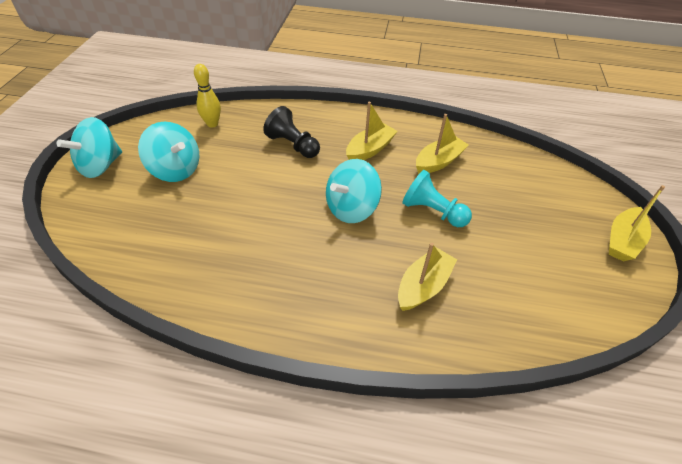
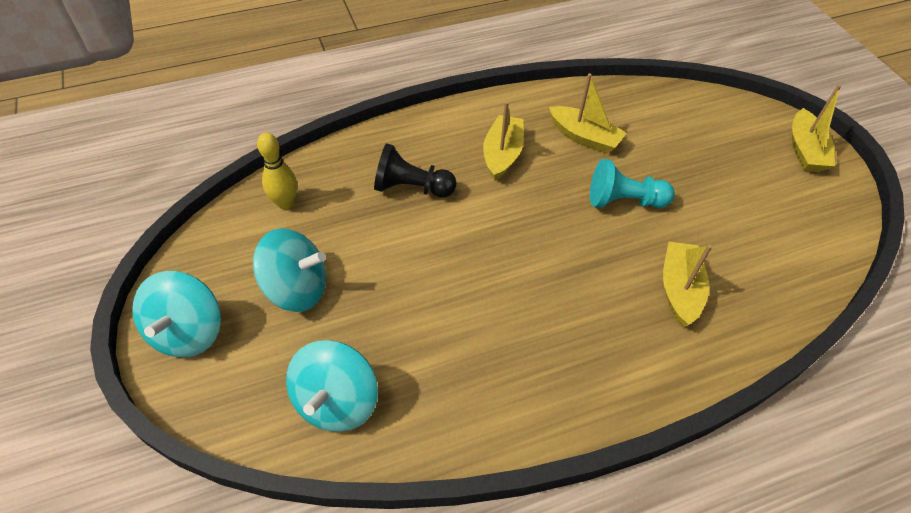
camera: 30 degrees left, 5 degrees up
turquoise spinning top [326,159,382,223] -> turquoise spinning top moved to [286,340,378,432]
yellow boat [416,114,469,174] -> yellow boat turned 105 degrees clockwise [549,73,627,154]

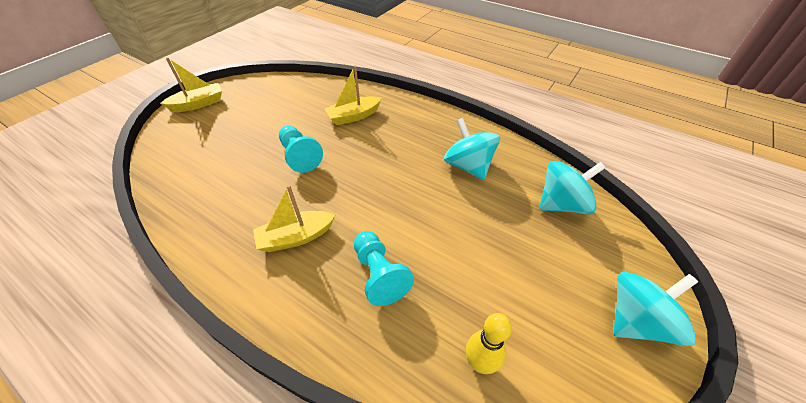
camera: 125 degrees left, 5 degrees down
turquoise spinning top [253,228,326,312] -> turquoise spinning top moved to [444,118,500,180]
black pawn [374,143,457,197] -> turquoise pawn [354,231,414,306]
yellow boat [549,73,627,154] -> none

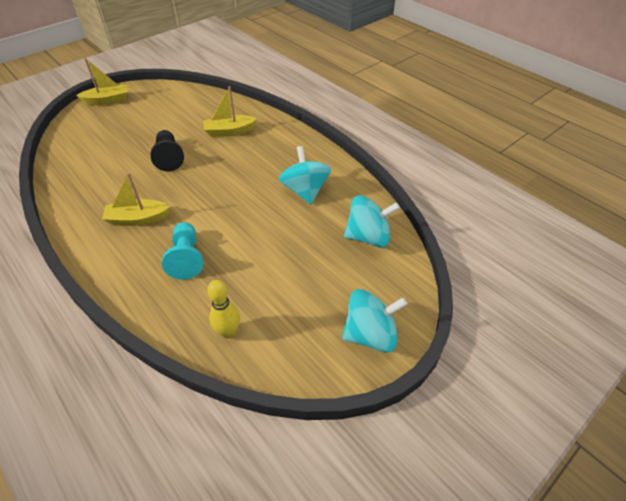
camera: 15 degrees right, 0 degrees up
turquoise pawn [279,126,323,173] -> black pawn [151,130,184,171]

